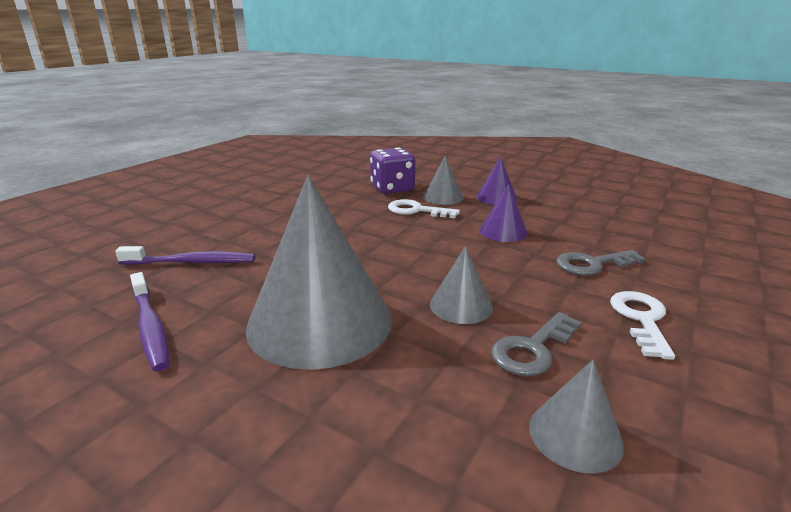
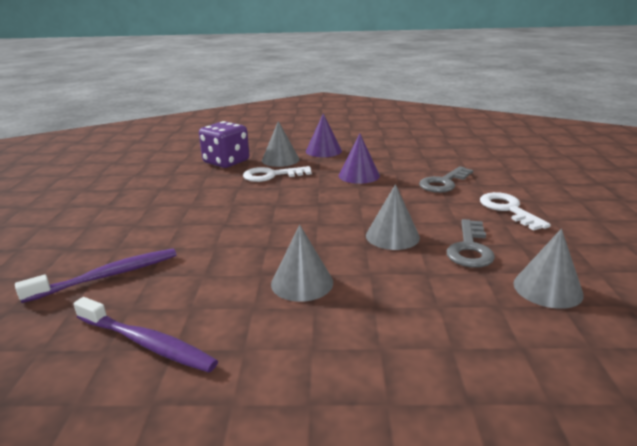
camera: 30 degrees left, 0 degrees up
grey cone [246,176,392,370] -> grey cone [271,225,333,302], size x0.46

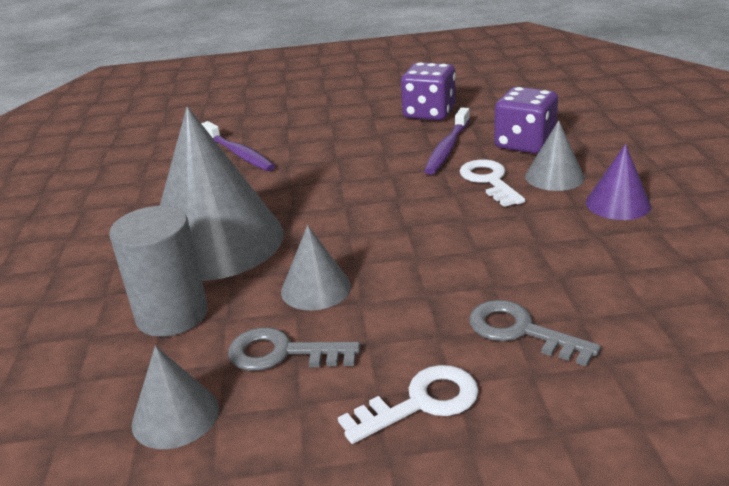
camera: 85 degrees right, 5 degrees up
purple toothbrush [73,297,218,372] -> purple toothbrush moved to [424,108,470,175]
grey cone [271,225,333,302] -> grey cone [160,107,284,281], size x2.17
purple cone [339,134,380,184] -> none
none -> grey cylinder [109,206,208,337]
none -> purple dice [401,62,456,121]

